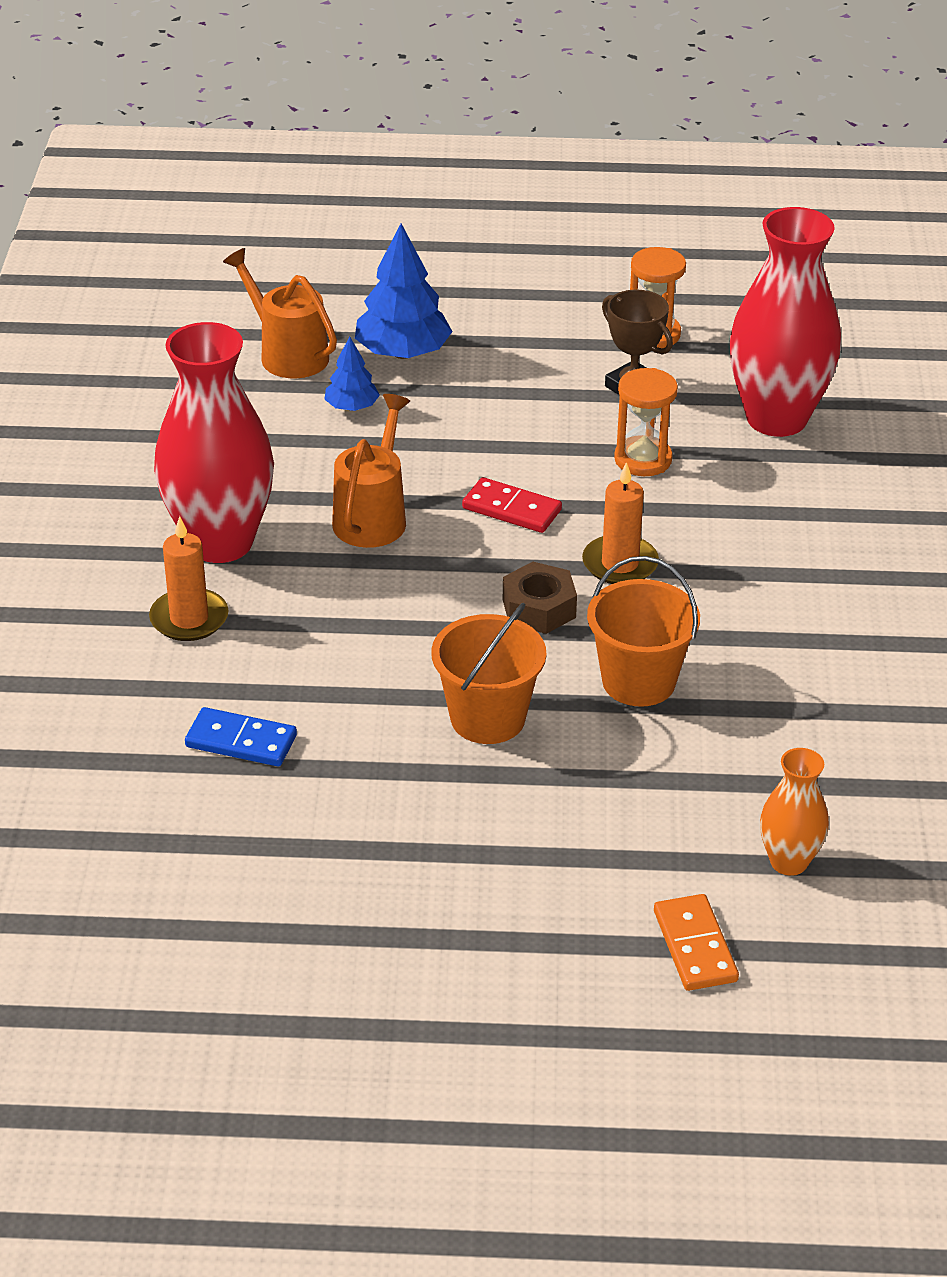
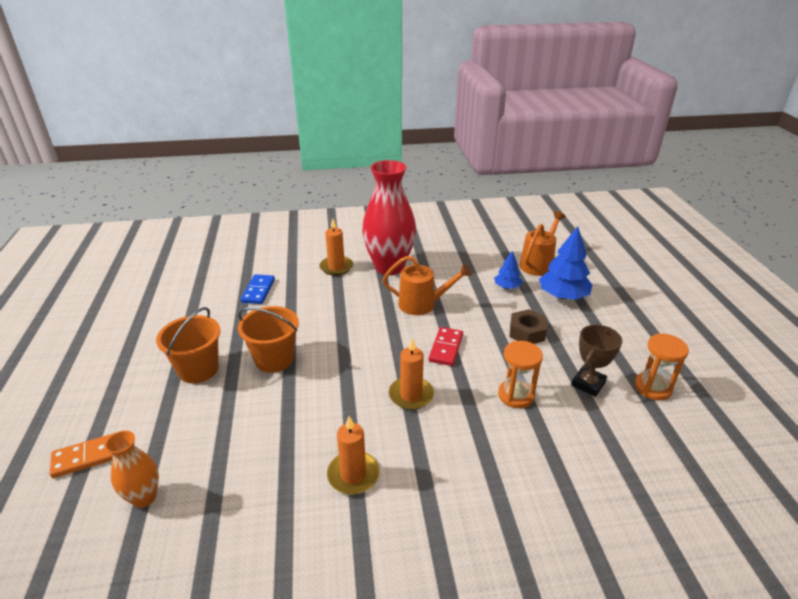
camera: 80 degrees right, 5 degrees down
brown nut [503,562,577,634] -> brown nut moved to [510,309,547,344]
orange bucket [587,556,700,707] -> orange bucket moved to [156,307,220,383]
red vase [729,207,841,437] -> none
none -> orange candle [327,416,380,495]

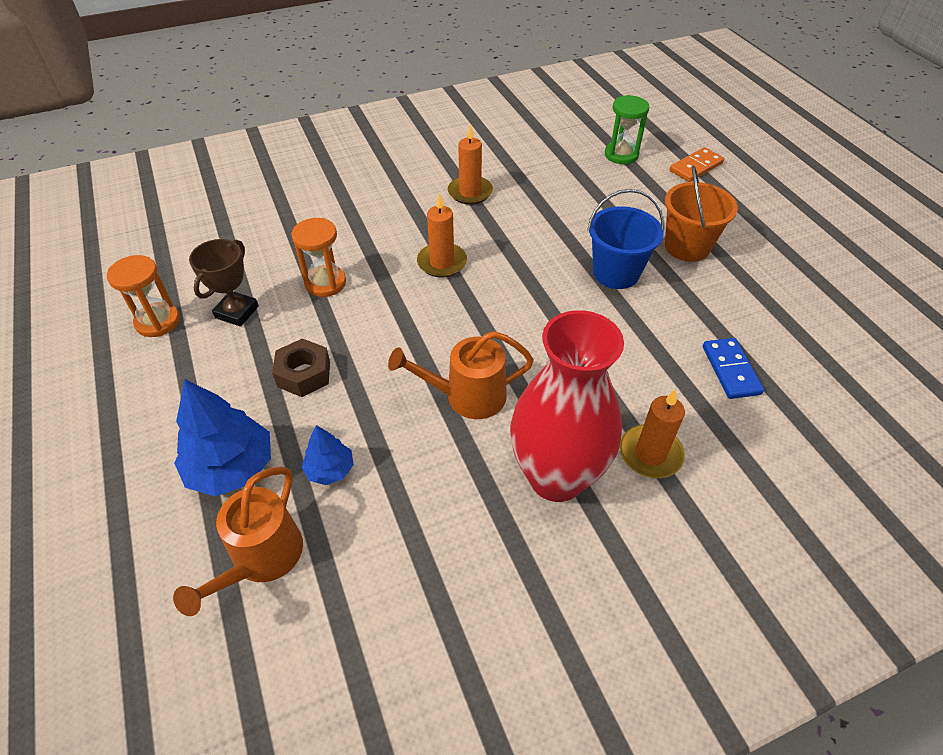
camera: 165 degrees right, 15 degrees up
orange vase [105,431,159,508] -> green hourglass [605,95,650,164]
orange bucket [238,306,299,373] -> blue bucket [587,189,664,289]
red domino [429,327,463,366] -> none

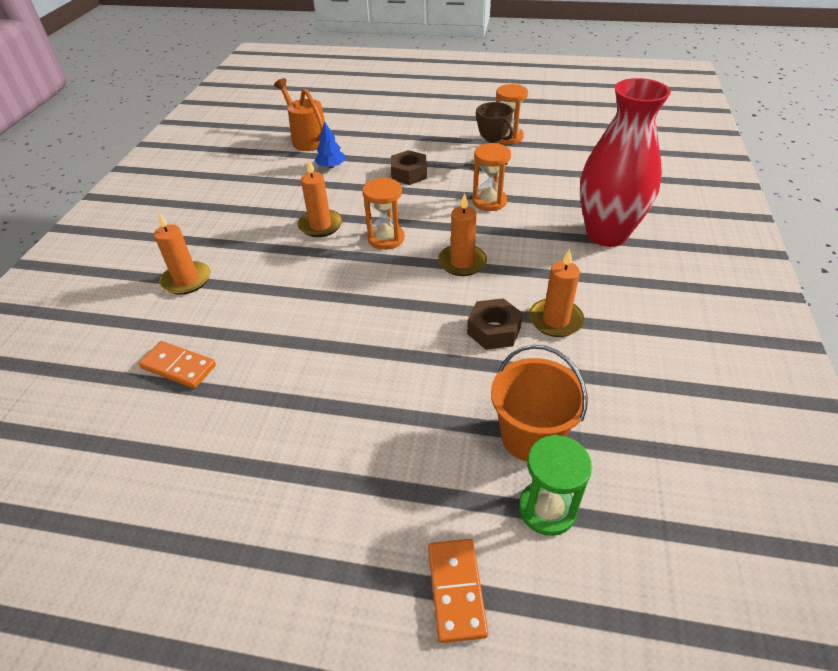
camera: 125 degrees right, 5 degrees down
blue tree [174,379,271,496] -> none
orange watering can [388,331,534,419] -> orange candle [297,159,342,237]
red vase [510,310,624,502] -> red vase moved to [580,78,671,247]
blue bucket [587,189,664,289] -> none
orange bucket [665,166,738,262] -> orange bucket moved to [491,345,588,462]
blue domino [703,338,764,399] -> orange domino [138,341,216,388]
none -> orange hourglass [362,177,405,250]
none -> brown nut [467,298,523,350]

